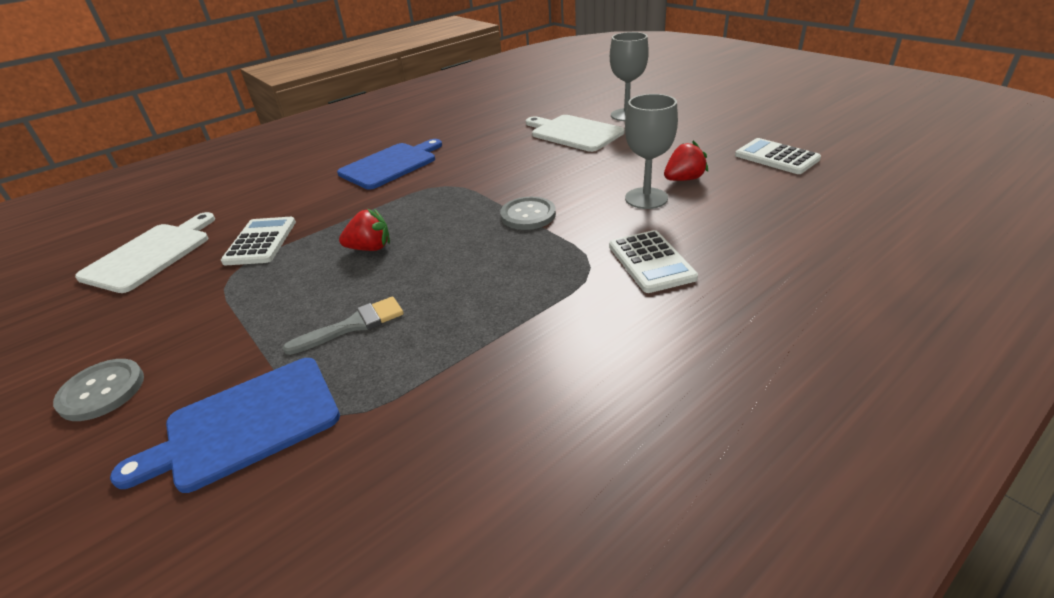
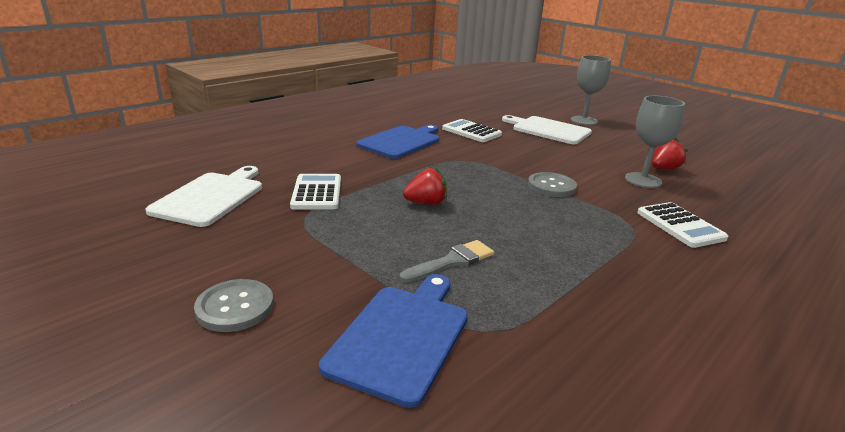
camera: 10 degrees left, 10 degrees down
blue cutting board [110,358,340,493] -> blue cutting board turned 150 degrees clockwise [319,274,468,408]
white calculator [735,138,821,174] -> white calculator moved to [442,119,502,142]

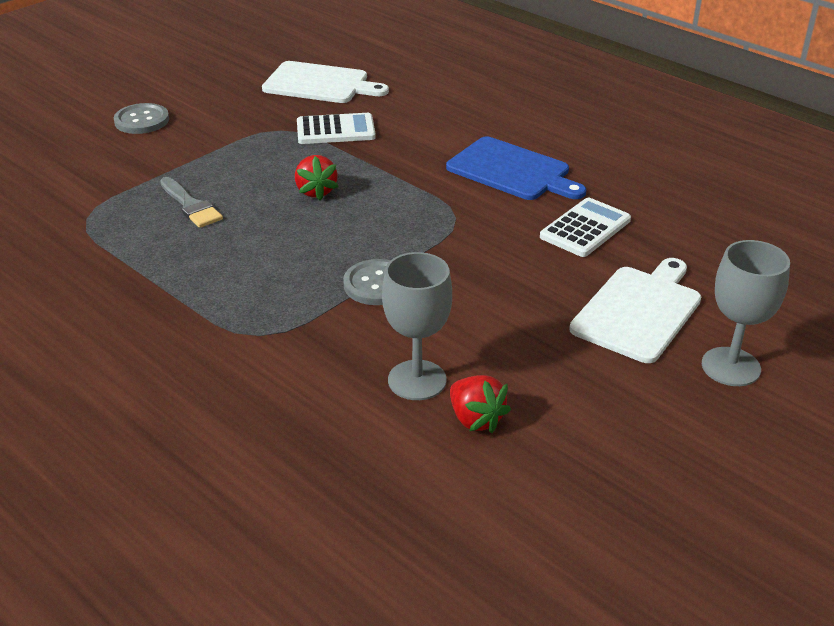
camera: 90 degrees right, 10 degrees up
blue cutting board [319,274,468,408] -> none
white calculator [637,202,728,248] -> none

